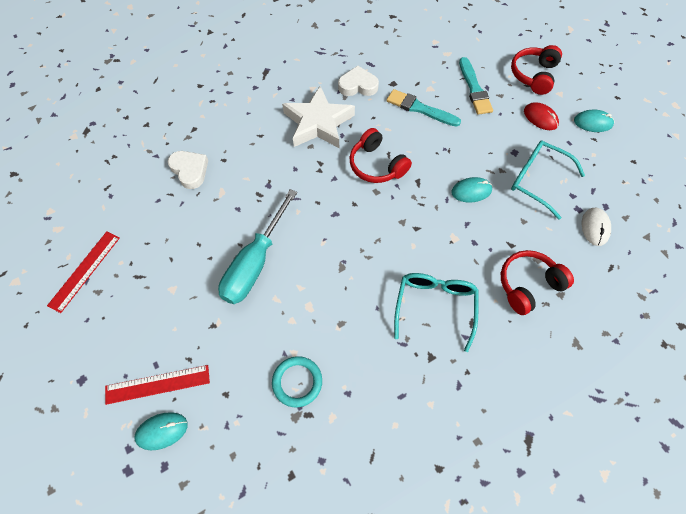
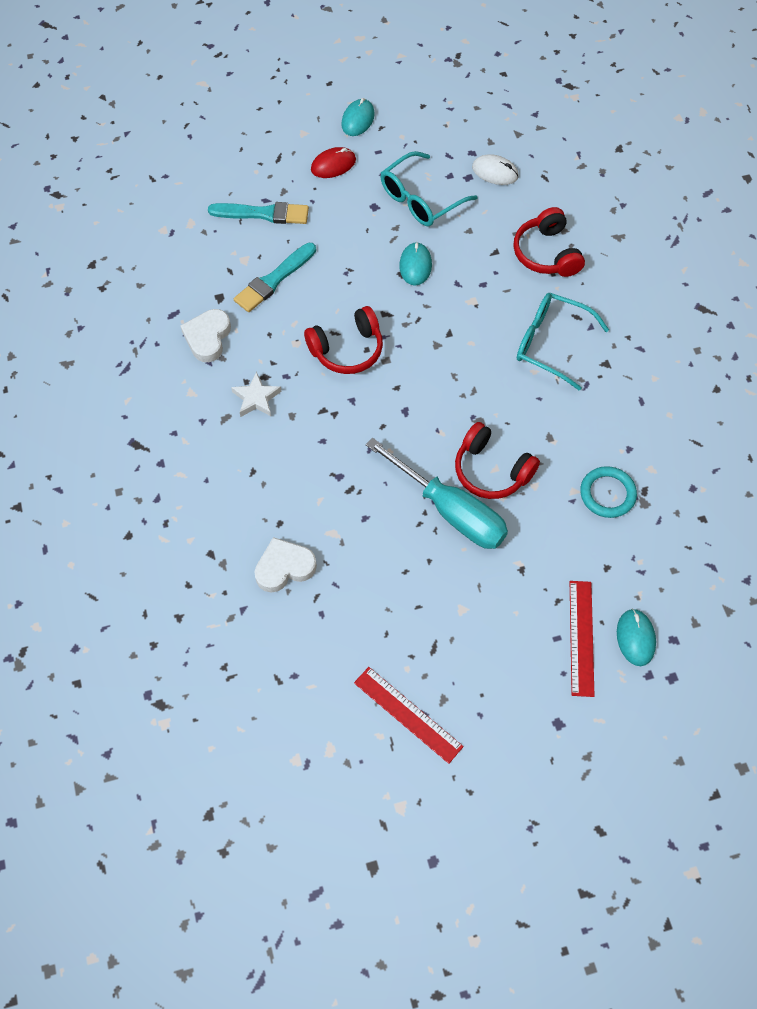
camera: 75 degrees left, 0 degrees up
white star [282,86,355,148] -> white star [231,372,282,417], size x0.49
red headphones [511,45,562,95] -> red headphones moved to [455,422,540,499]

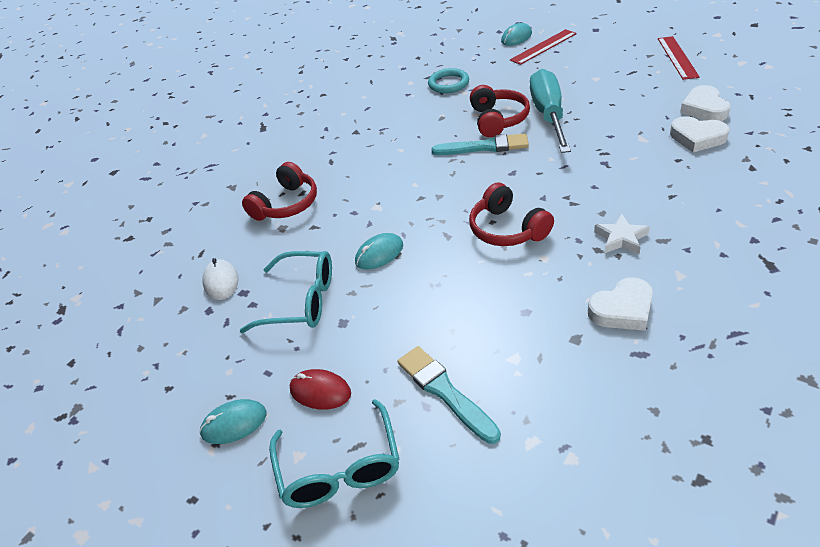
camera: 125 degrees left, 20 degrees down
turquoise brush [234,243,316,312] -> turquoise brush moved to [431,134,529,155]
red headphones [304,306,383,374] -> red headphones turned 150 degrees counterclockwise [469,183,554,246]
turquoise glasses [517,293,609,391] -> turquoise glasses moved to [269,399,399,508]
none -> white heart [680,85,731,121]

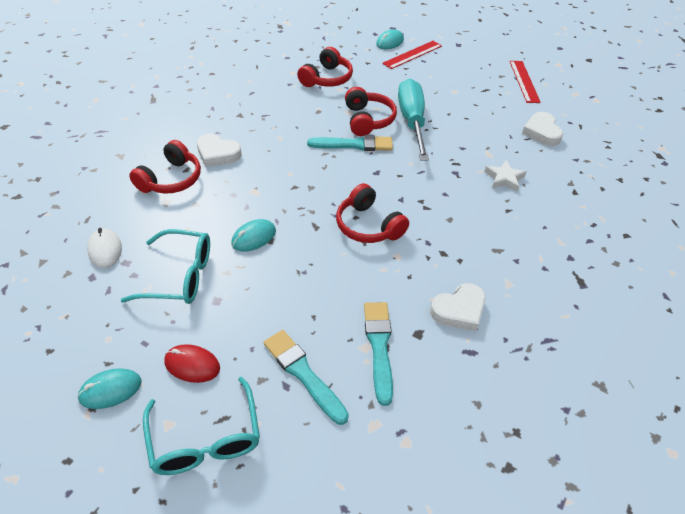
camera: 10 degrees left, 5 degrees up
turquoise ring [428,68,469,93] -> red headphones [297,47,353,87]
white star [594,214,650,254] -> white star moved to [484,160,526,192]
white heart [670,116,729,152] -> white heart moved to [197,134,242,167]
none -> turquoise brush [364,302,393,406]

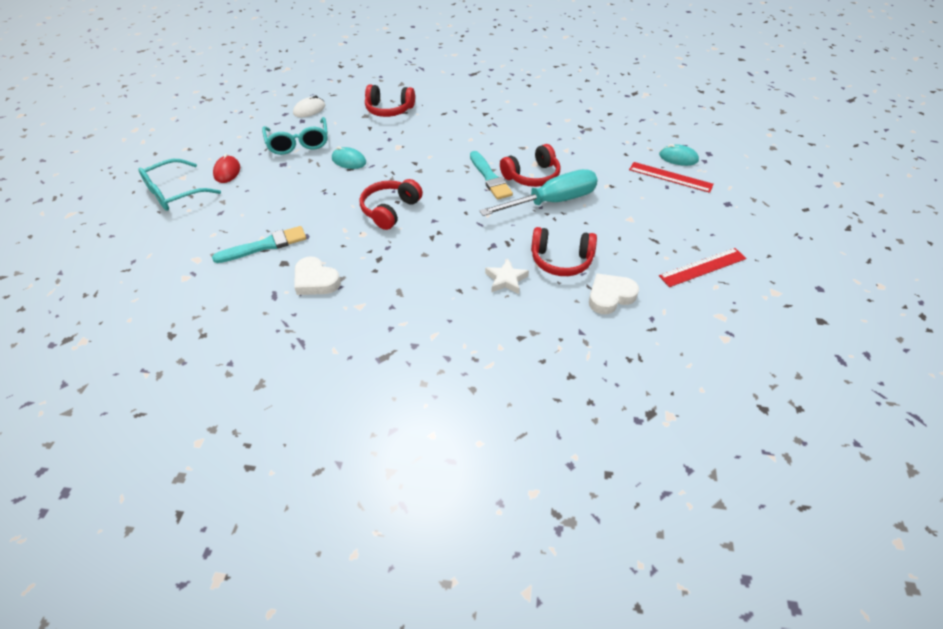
camera: 70 degrees right, 0 degrees up
turquoise mouse [77,368,141,409] -> none
white heart [197,134,242,167] -> none
turquoise brush [264,330,349,425] -> none
red headphones [297,47,353,87] -> red headphones moved to [531,227,597,276]

